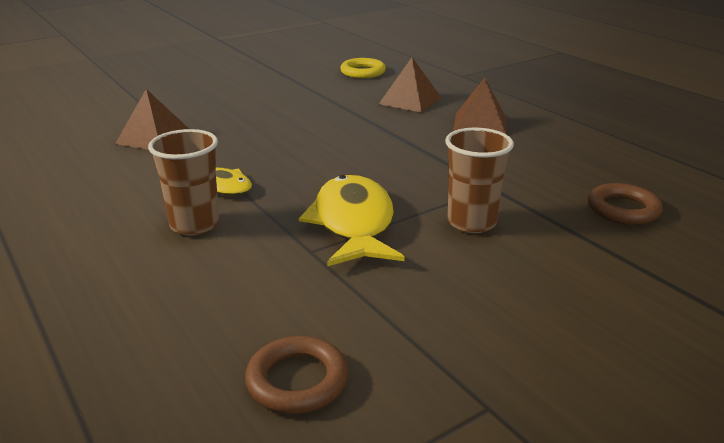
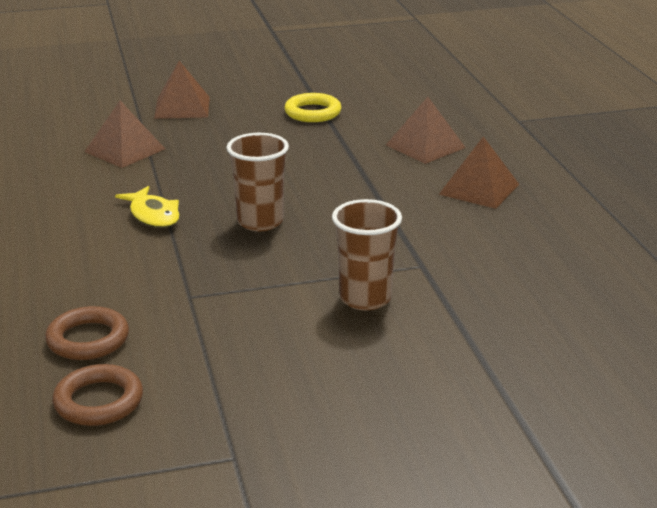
camera: 20 degrees right, 0 degrees up
brown cup [148,129,220,235] -> brown cup moved to [227,133,289,231]
yellow fish [299,175,405,266] -> none
yellow ring [340,58,386,78] -> yellow ring moved to [284,93,342,122]
brown ring [588,183,663,225] -> brown ring moved to [45,306,129,360]
none -> brown pyramid [154,61,210,119]

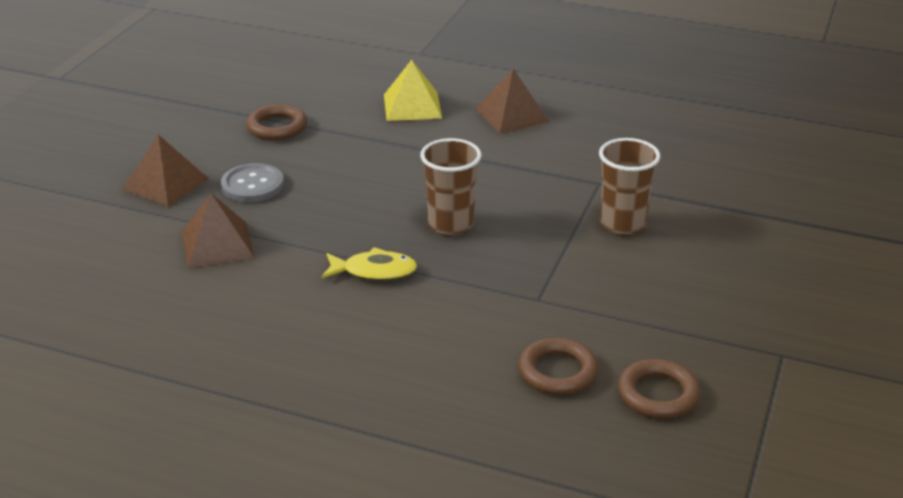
camera: 55 degrees left, 5 degrees up
yellow ring [284,93,342,122] -> brown ring [246,104,307,140]
brown pyramid [386,97,466,164] -> yellow pyramid [384,60,442,121]
none -> grey button [221,163,284,202]

